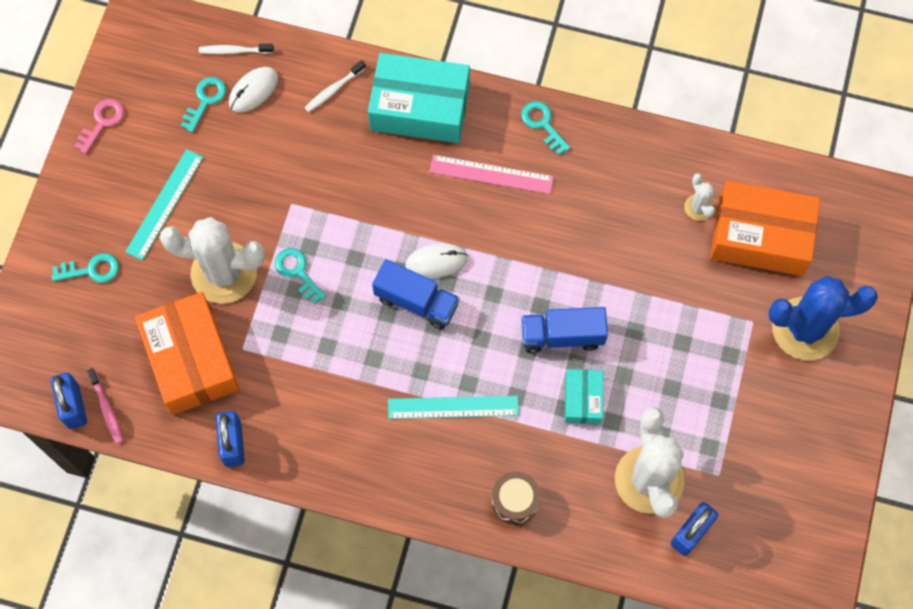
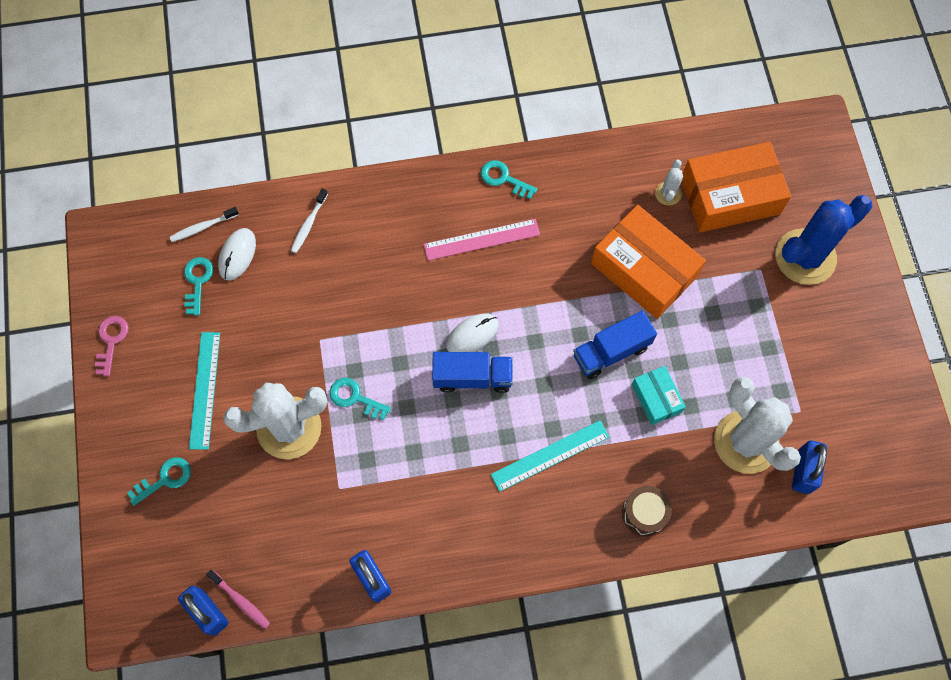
camera: 25 degrees left, 0 degrees up
orange box [135,292,239,415] -> orange box moved to [591,205,706,319]
turquoise box [368,53,470,143] -> none
white cactus [684,173,715,221] -> white cactus turned 60 degrees clockwise [655,160,683,206]

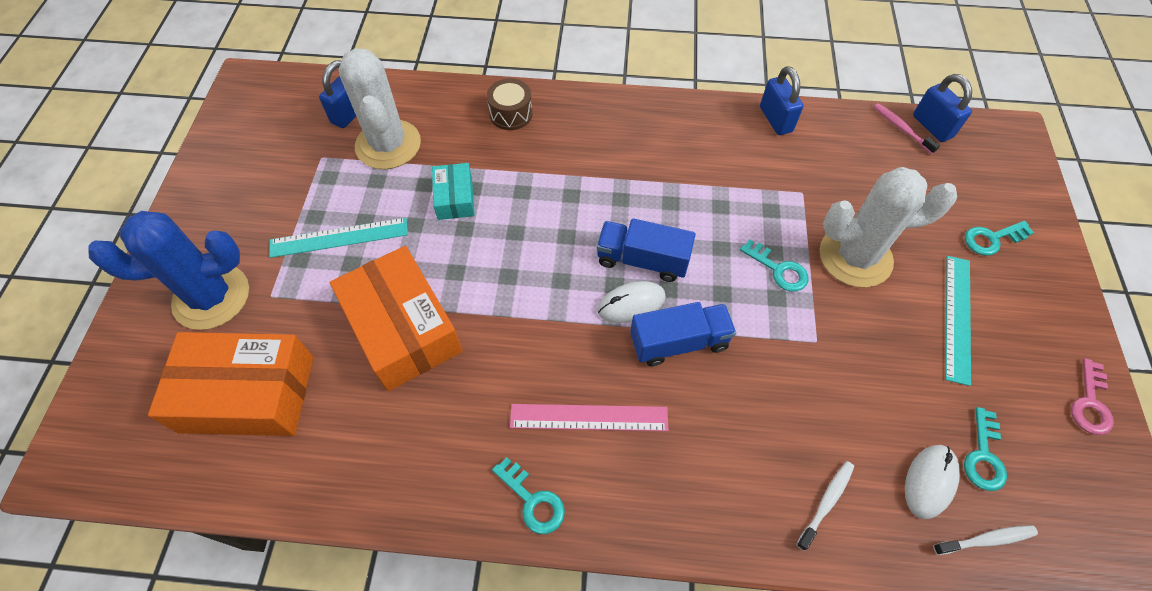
camera: 165 degrees left, 10 degrees down
turquoise ruler [491,420,609,492] -> turquoise ruler moved to [269,218,408,258]
blue truck [573,310,657,379] -> blue truck moved to [630,302,736,366]
white cactus [655,160,683,206] -> none

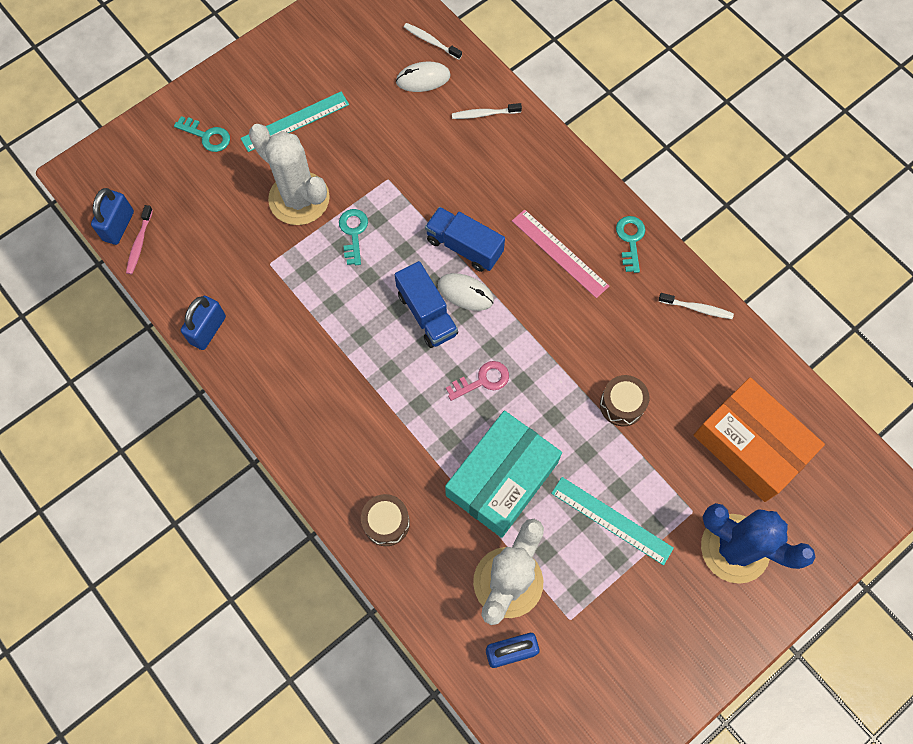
camera: 135 degrees left, 10 degrees up
orange box [330,246,463,391] -> brown drum [600,375,649,426]
turquoise box [432,163,475,220] -> turquoise box [445,411,562,538], size x1.97
turquoise key [964,407,1007,491] -> none
pink key [1071,358,1114,435] -> pink key moved to [446,361,509,401]
none -> white toothbrush [659,293,734,319]

